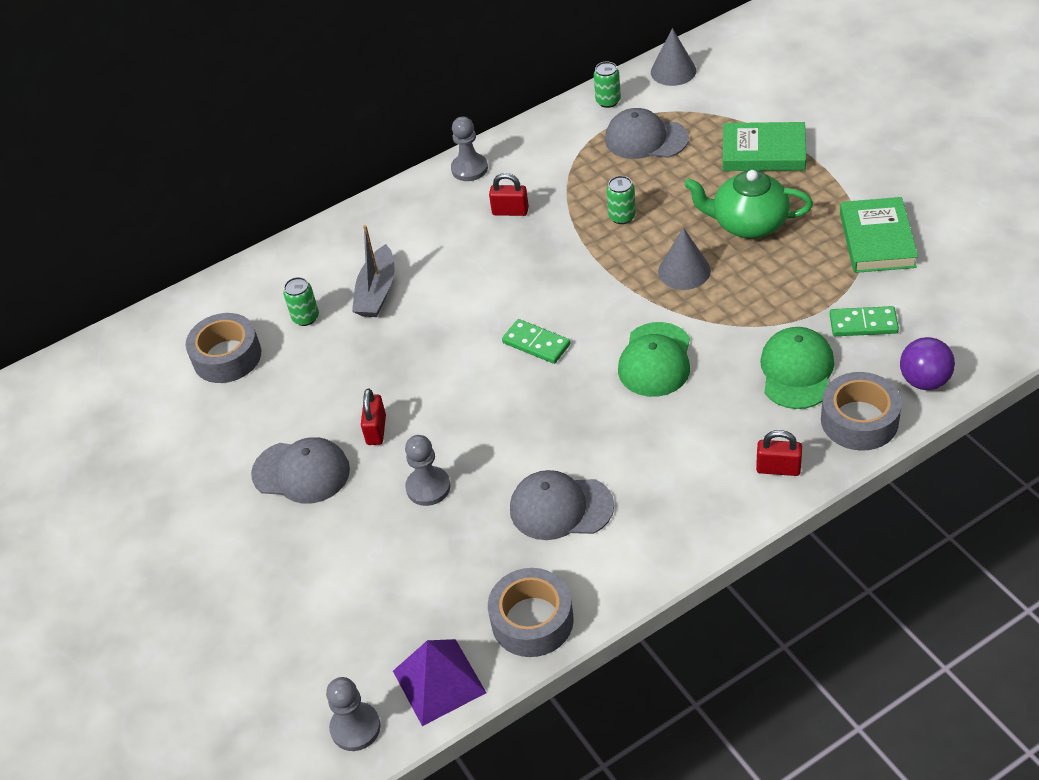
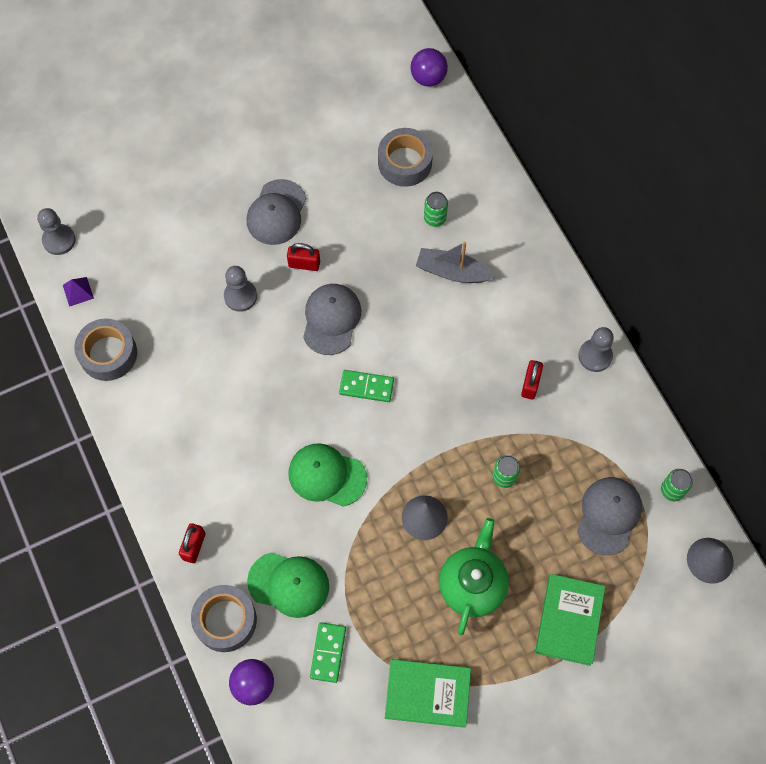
camera: 90 degrees right, 20 degrees up
purple pyramid [393,639,486,726] -> purple pyramid [63,277,94,307], size x0.53
green domino [502,319,570,364] -> green domino turned 60 degrees clockwise [339,370,394,402]
grey cap [510,470,614,540] -> grey cap moved to [303,284,361,355]
none -> purple ball [411,48,448,87]

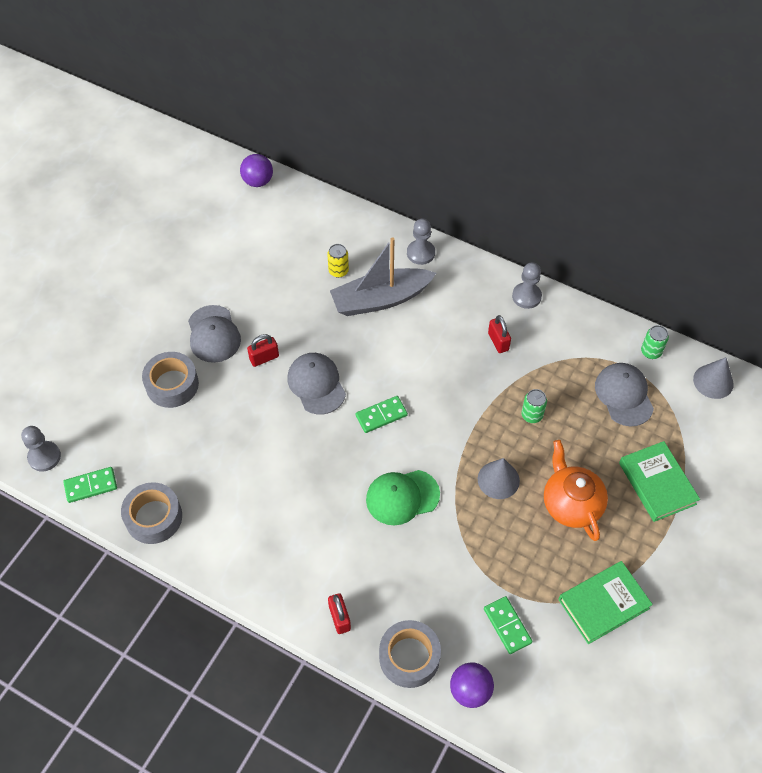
camera: 35 degrees left, 10 degrees down
purple pyramid [63,277,94,307] -> green domino [63,467,117,503]
grey pawn [224,266,257,312] -> grey pawn moved to [407,219,435,265]
green cap [247,553,329,618] -> none
grey tape [378,128,433,187] -> grey tape moved to [142,352,199,408]
grey boat [416,242,496,283] -> grey boat [330,237,436,316], size x1.52
green can [424,192,448,227] -> yellow can [327,244,349,278]
green teapot [439,518,509,635] -> orange teapot [544,440,608,541]

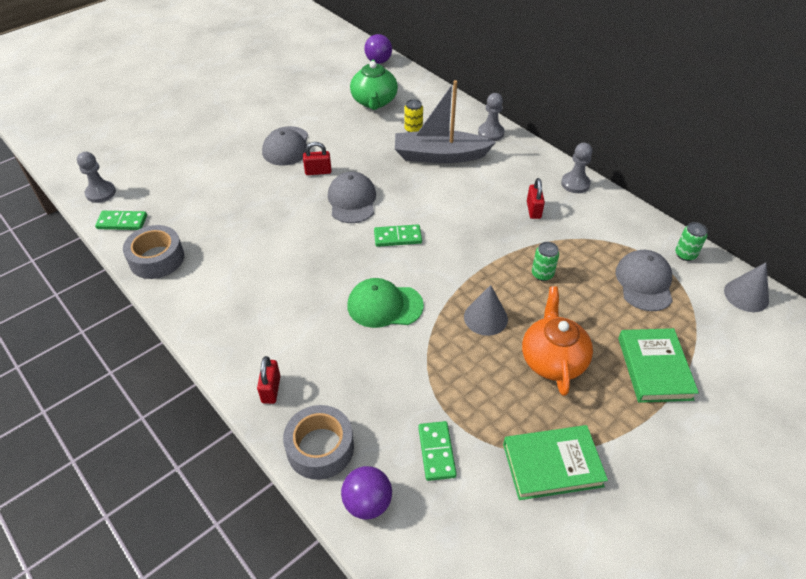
camera: 20 degrees right, 10 degrees down
grey tape [142,352,199,408] -> none
none -> green teapot [350,60,398,110]

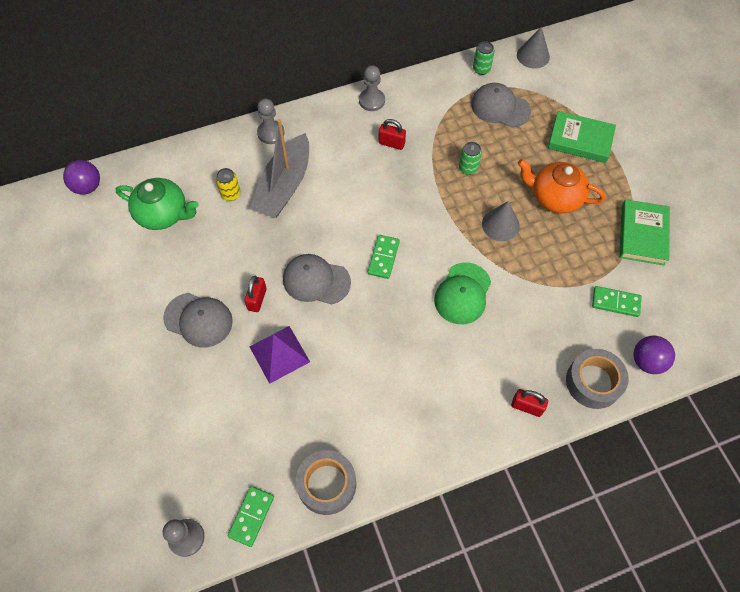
camera: 70 degrees left, 15 degrees up
none -> purple pyramid [250,326,310,384]

